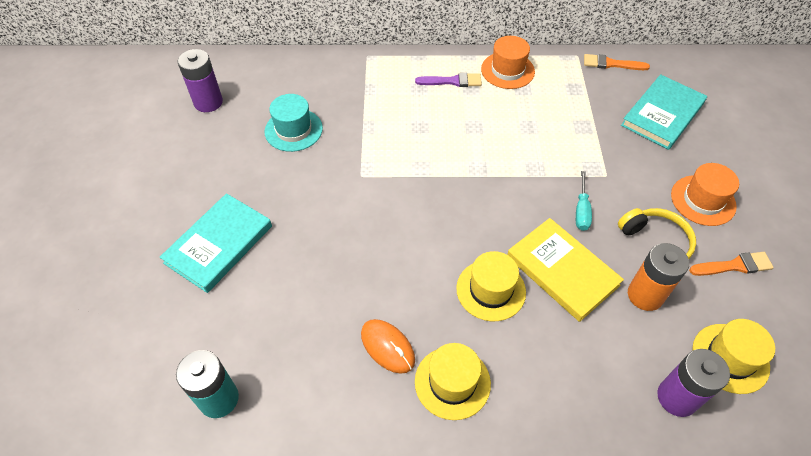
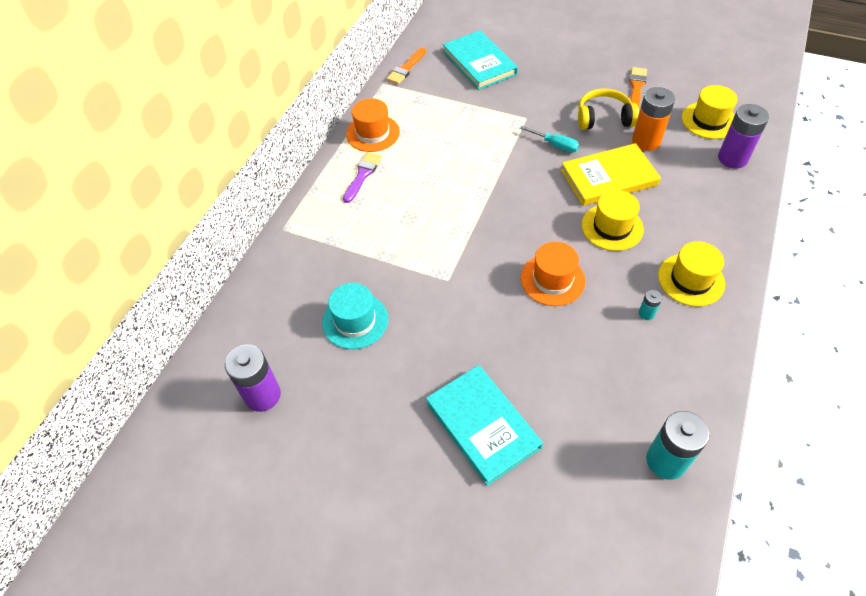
camera: 65 degrees left, 0 degrees up
orange mouse [361,319,415,374] -> turquoise battery [639,290,662,320]
orange hat [671,163,739,226] -> orange hat moved to [521,242,586,306]

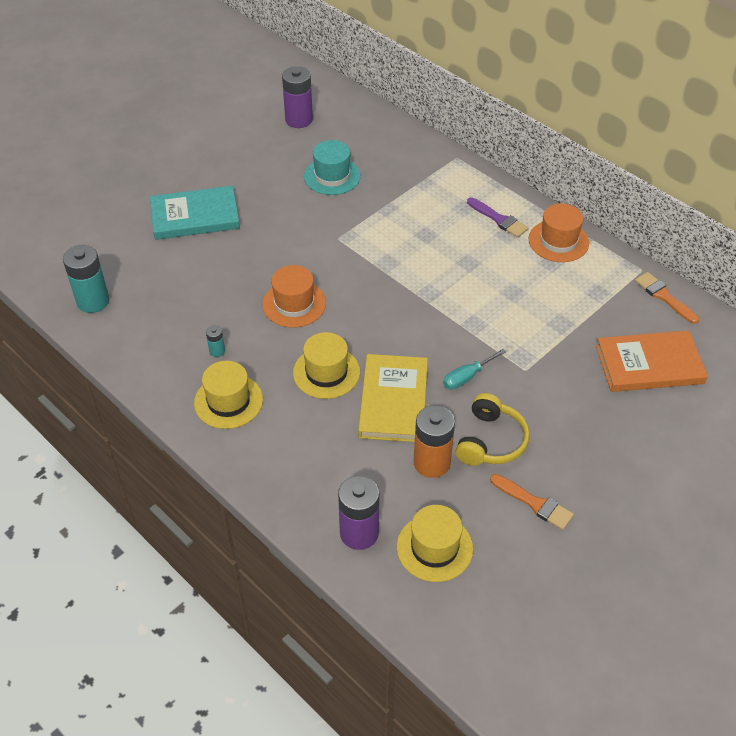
camera: 110 degrees right, 5 degrees down
turquoise book [443,30,518,90] -> orange book [596,330,708,392]

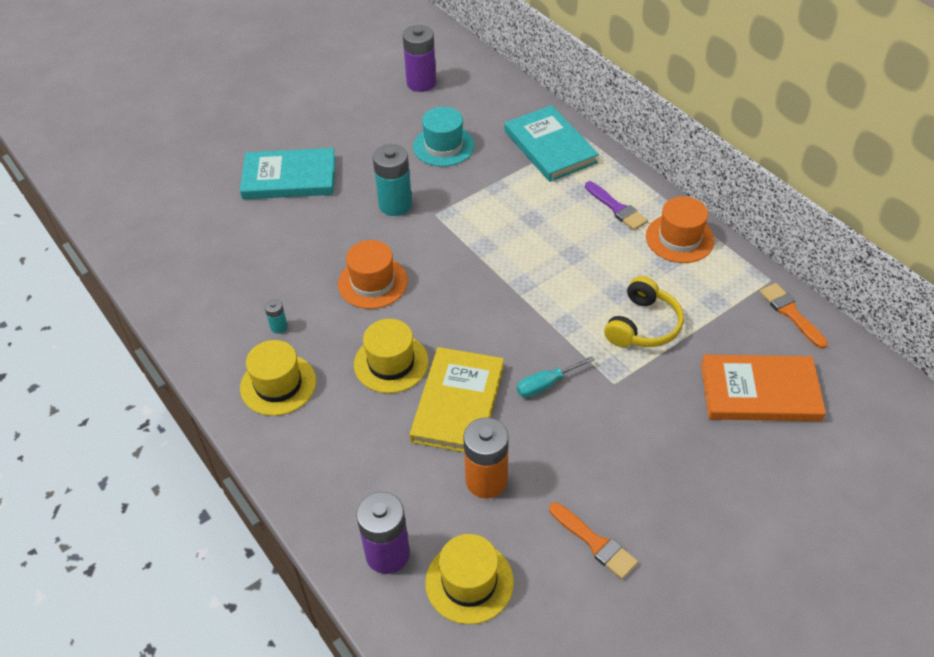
camera: 10 degrees right, 0 degrees up
turquoise battery [63,245,110,313] -> turquoise battery moved to [373,144,412,216]
yellow headphones [455,393,530,466] -> yellow headphones moved to [604,276,684,347]
none -> turquoise book [505,105,599,182]

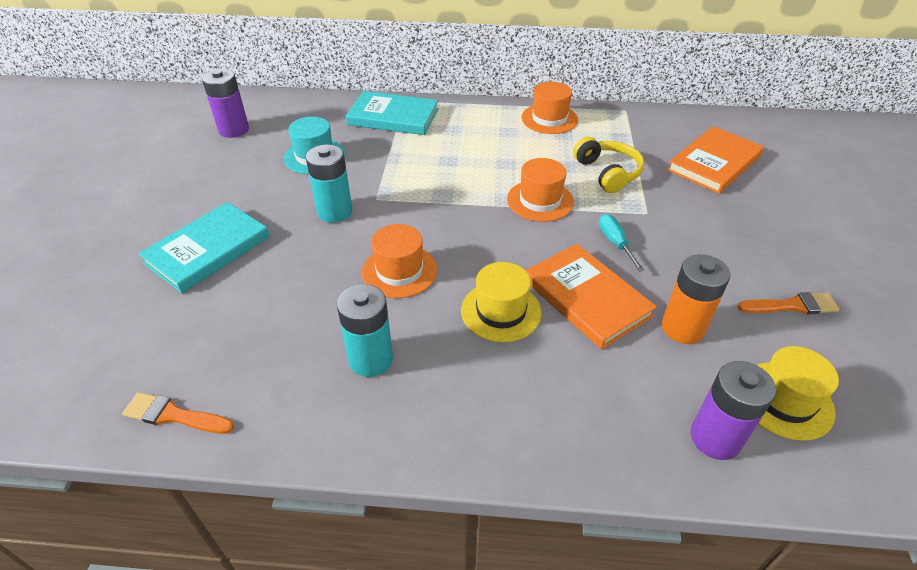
camera: 50 degrees left, 5 degrees down
yellow hat [240,340,316,416] -> none
turquoise battery [265,299,288,334] -> turquoise battery [337,284,393,377], size x2.15
yellow book [410,347,504,452] -> orange book [525,244,657,349]
turquoise screwdriver [517,356,595,398] -> turquoise screwdriver turned 150 degrees clockwise [599,214,644,272]
purple brush [585,181,648,230] -> none
orange brush [759,283,828,349] -> orange brush moved to [122,392,234,434]
none -> orange hat [507,158,574,222]

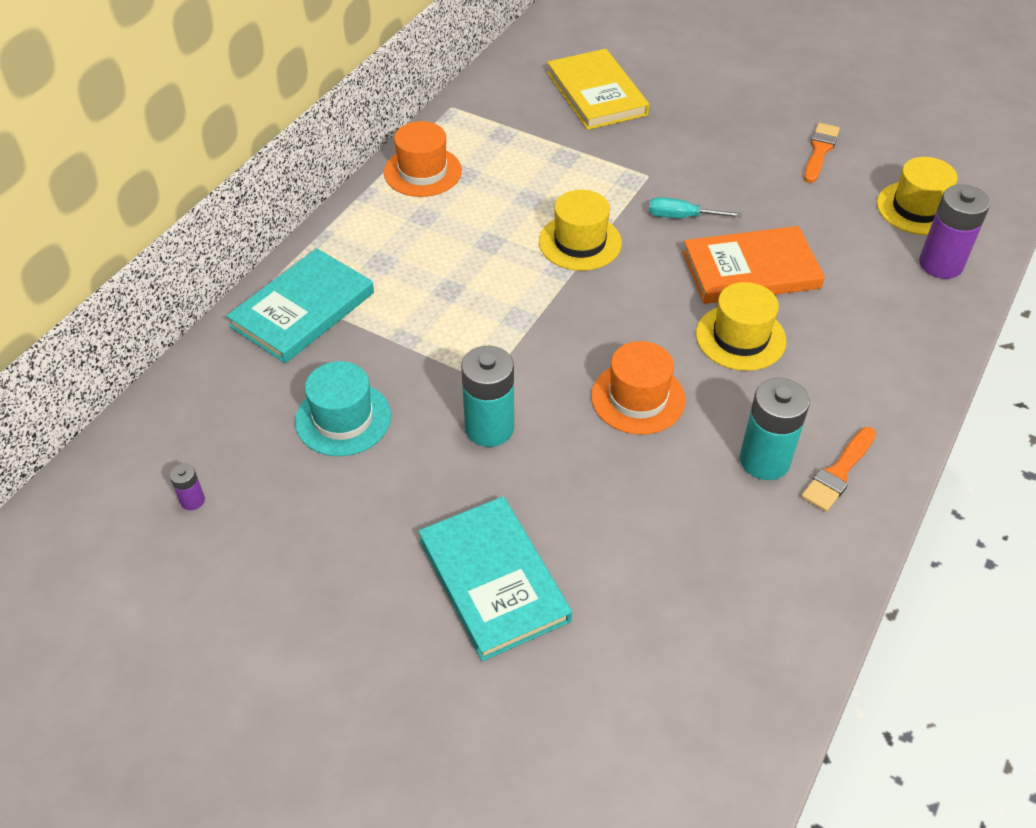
camera: 65 degrees left, 5 degrees up
orange brush [122,392,234,434] -> orange brush moved to [801,427,876,512]
purple battery [202,69,249,138] -> purple battery [169,463,205,510], size x0.46
orange hat [507,158,574,222] -> yellow hat [539,190,622,271]
yellow headphones [573,137,644,193] -> none
orange battery [662,254,730,344] -> none
orange book [667,126,764,194] -> yellow book [547,49,649,130]

